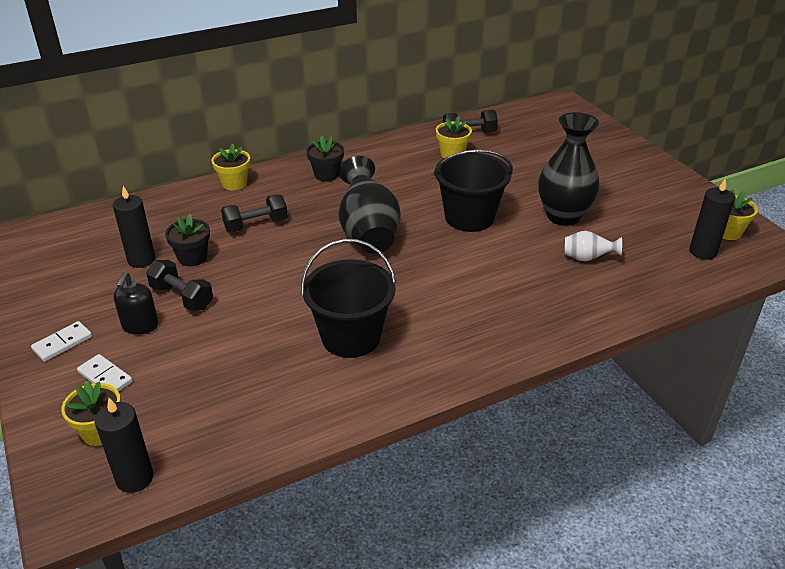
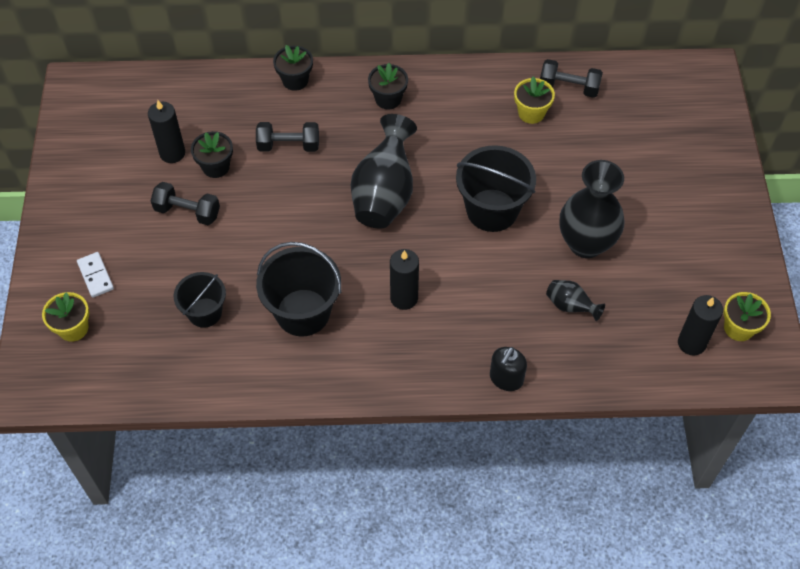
camera: 25 degrees right, 20 degrees up
white domino [31,321,92,362] -> none
black candle [95,398,153,493] -> black candle moved to [390,249,419,310]
black soap dispenser [114,272,158,335] -> black soap dispenser moved to [490,347,527,391]
black dumbbell [146,260,213,311] -> black dumbbell turned 45 degrees counterclockwise [150,182,220,225]
yellow flower pot [211,143,250,190] -> black flower pot [273,45,313,91]
white vase [565,231,622,261] -> black vase [546,280,605,321]
none -> black bucket [174,272,226,328]

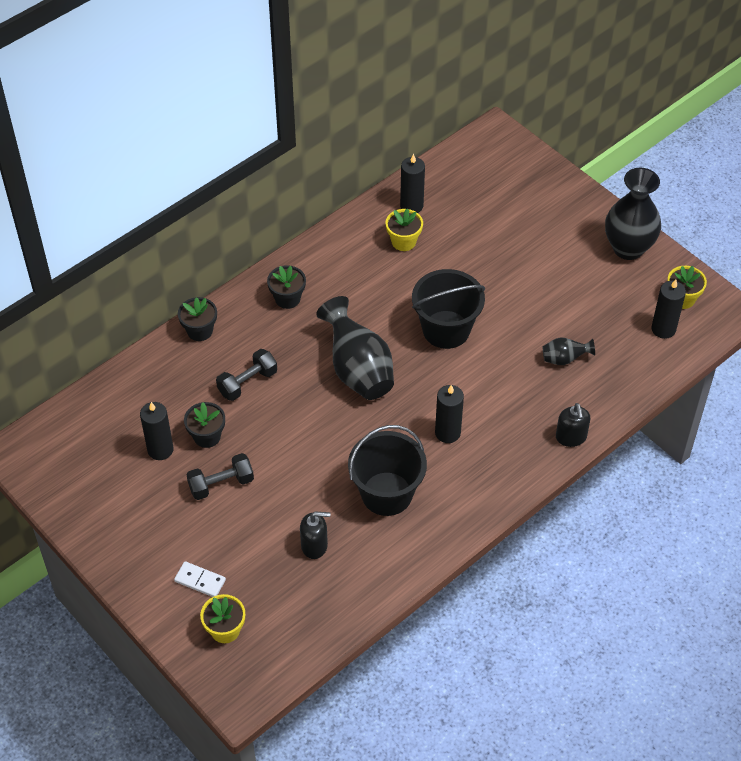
camera: 40 degrees left, 5 degrees down
black bucket [174,272,226,328] -> black soap dispenser [300,512,330,559]
black dumbbell [540,59,603,98] -> black candle [400,154,425,213]
black vase [560,160,624,258] -> black vase moved to [605,168,661,260]

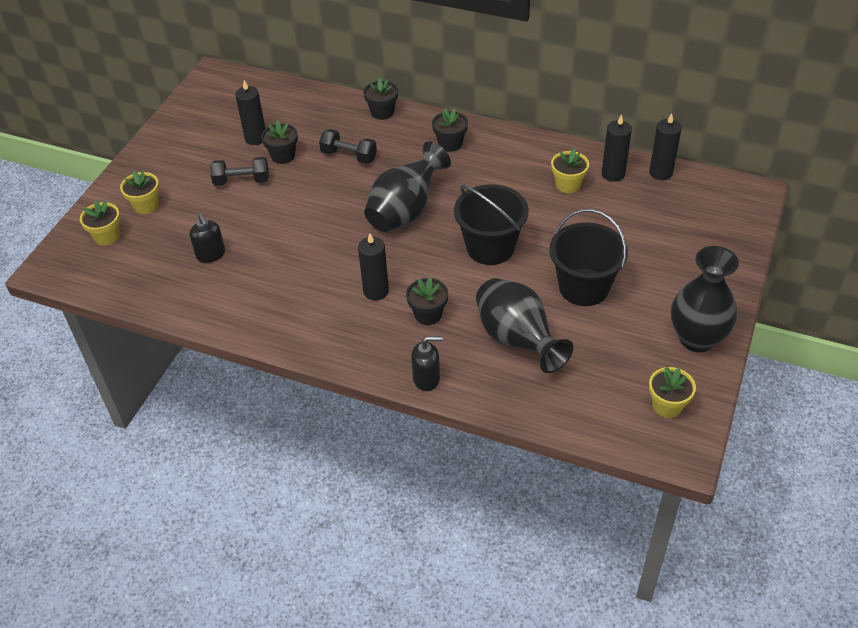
camera: 65 degrees right, 5 degrees down
white domino [174,561,226,597] -> yellow flower pot [120,171,159,214]
black dumbbell [186,453,254,500] -> black dumbbell turned 45 degrees counterclockwise [210,157,269,186]
black bucket [348,425,427,516] -> black bucket moved to [549,209,628,306]
black vase [543,337,595,365] -> black vase [476,278,573,373], size x2.07
black soap dispenser [556,403,591,447] -> black soap dispenser turned 150 degrees counterclockwise [411,336,443,391]
black candle [651,279,686,339] -> black candle moved to [649,113,682,180]
none -> black flower pot [406,277,448,325]

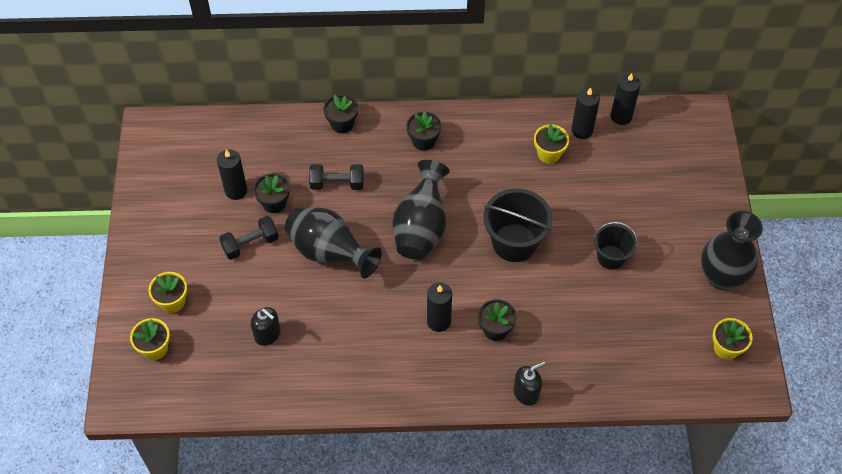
camera: 25 degrees left, 10 degrees up
black vase [476,278,573,373] -> black vase moved to [285,207,382,278]
black bucket [549,209,628,306] -> black bucket [594,222,638,270], size x0.62

